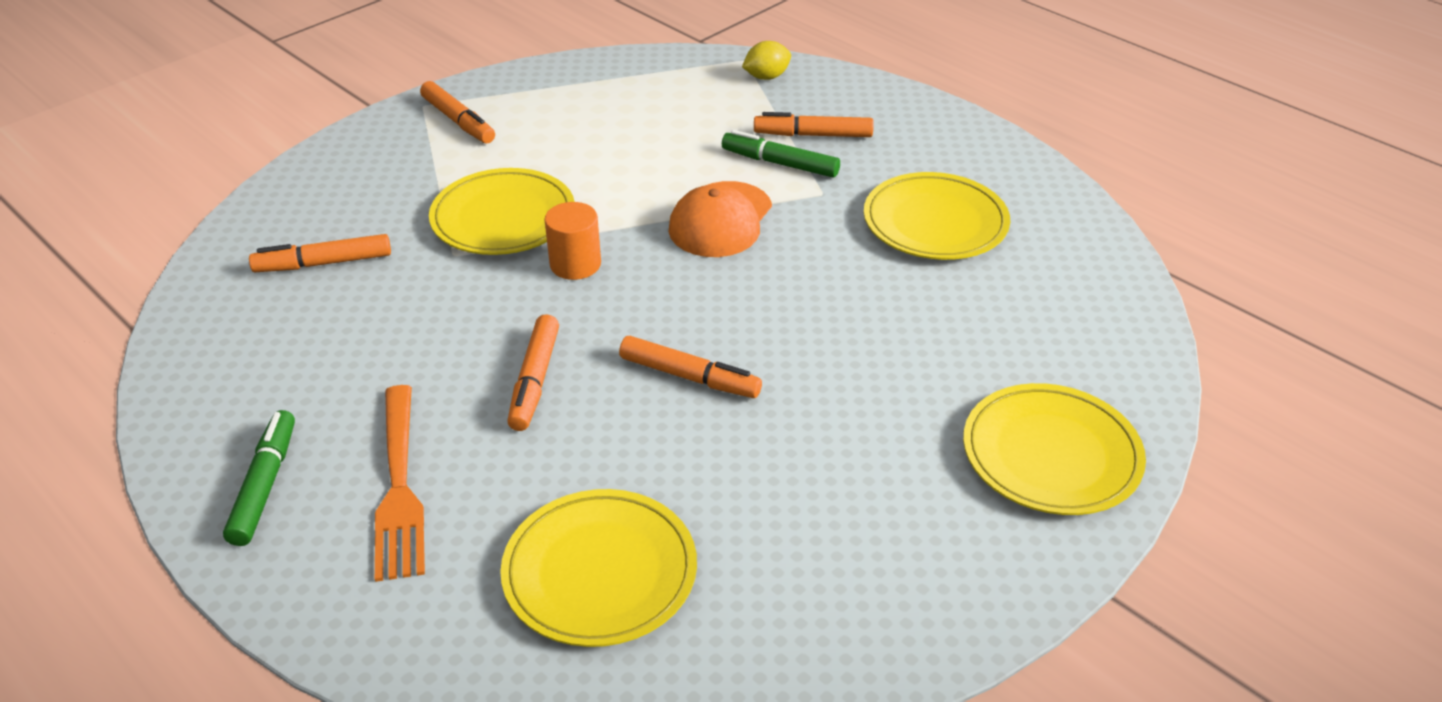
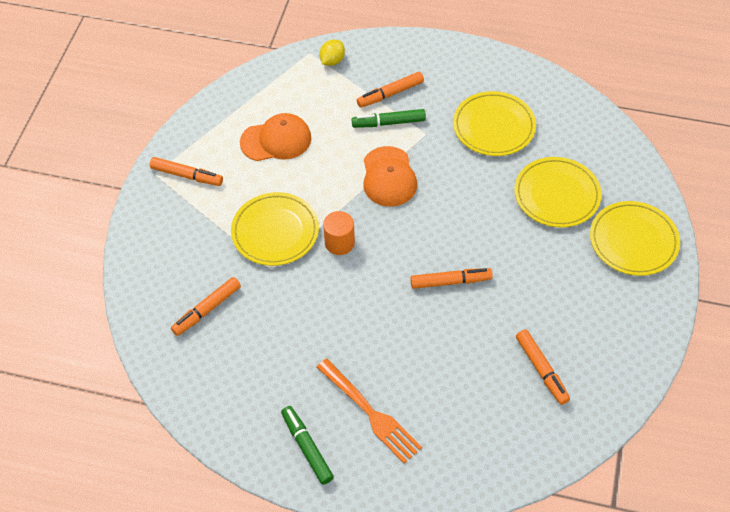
camera: 30 degrees left, 15 degrees up
yellow plate [500,489,697,647] -> yellow plate moved to [514,157,602,227]
orange marker [507,314,559,431] -> orange marker moved to [516,329,570,405]
none -> orange cap [240,113,311,161]

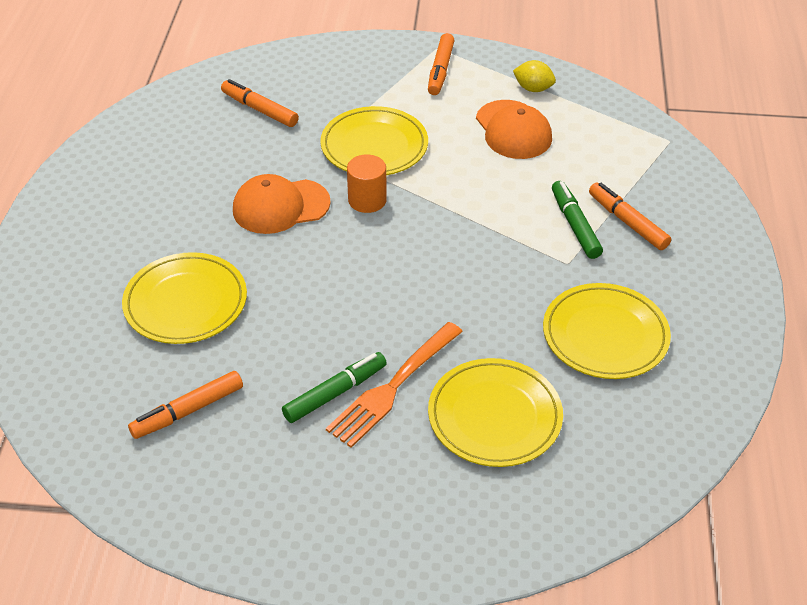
camera: 80 degrees right, 10 degrees down
green marker [281,406,334,485] -> green marker moved to [282,352,387,423]
orange fork [316,359,422,464] -> orange fork moved to [326,322,463,448]
yellow lemon [319,39,345,66] -> yellow lemon moved to [513,60,556,92]
orange cap [364,146,417,207] -> orange cap moved to [233,174,331,234]
orange marker [410,268,493,289] -> none
yellow plate [590,201,680,276] -> yellow plate moved to [122,252,247,344]

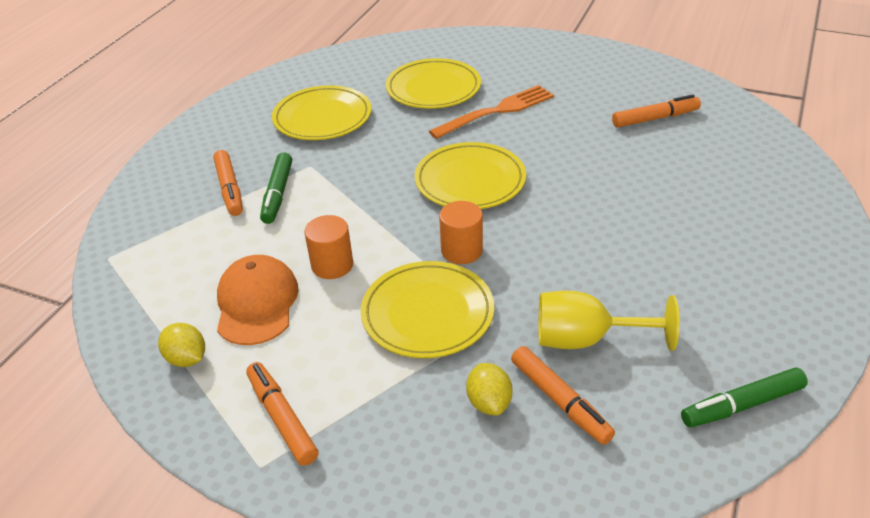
camera: 160 degrees left, 5 degrees down
yellow plate [122,252,247,344] -> yellow plate moved to [414,142,526,209]
orange cap [233,174,331,234] -> none
green marker [282,352,387,423] -> green marker moved to [681,367,808,427]
orange marker [428,33,455,95] -> orange marker turned 60 degrees counterclockwise [246,362,319,466]
none -> orange cylinder [304,215,353,279]
none -> yellow lemon [466,363,513,416]
none -> yellow goblet [538,291,680,351]

